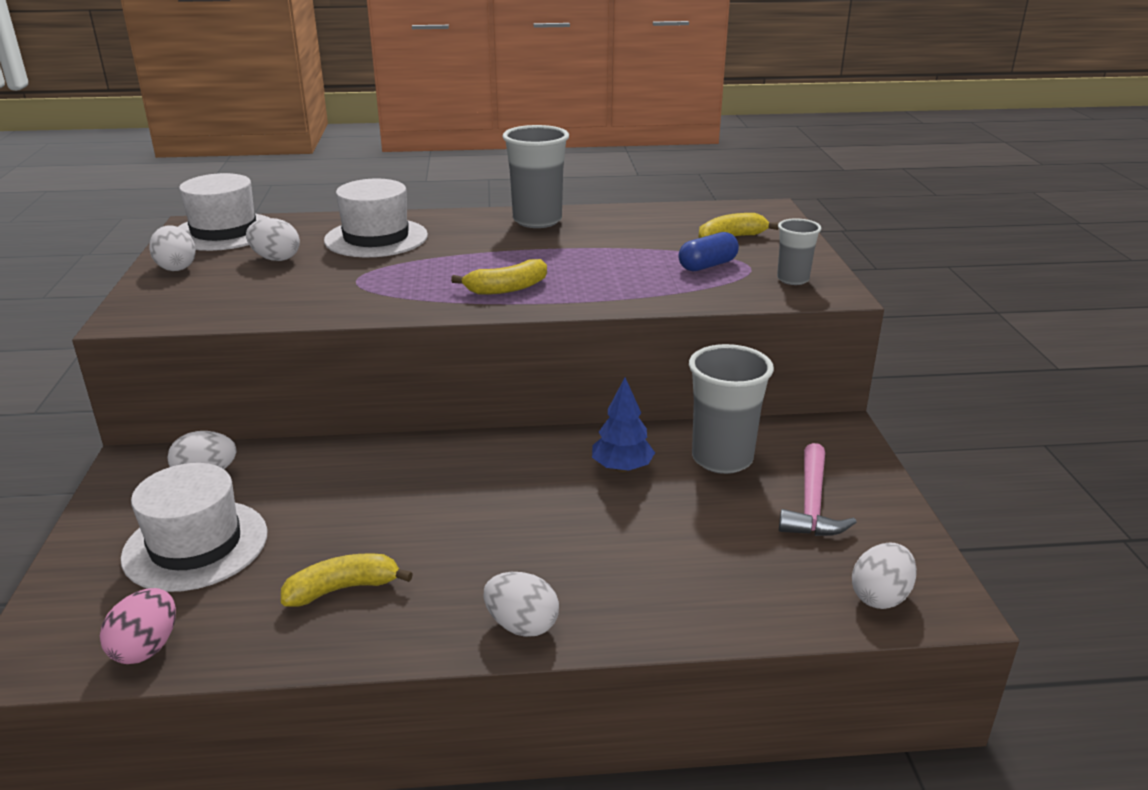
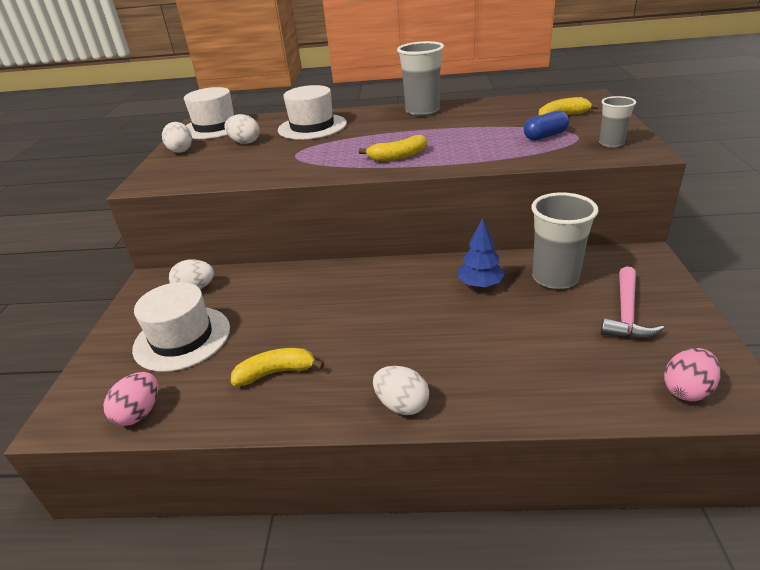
camera: 10 degrees right, 5 degrees up
white egg [852,543,917,609] -> pink egg [664,348,721,401]

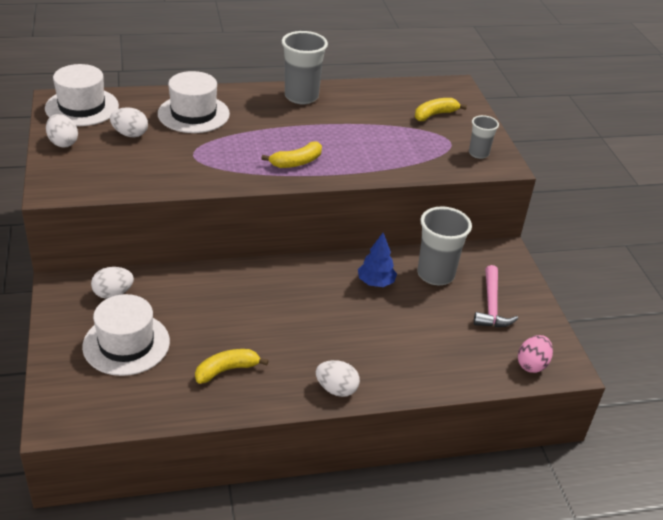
camera: 20 degrees left, 5 degrees up
pink egg [103,372,158,426] -> none
blue capsule [524,111,569,141] -> none

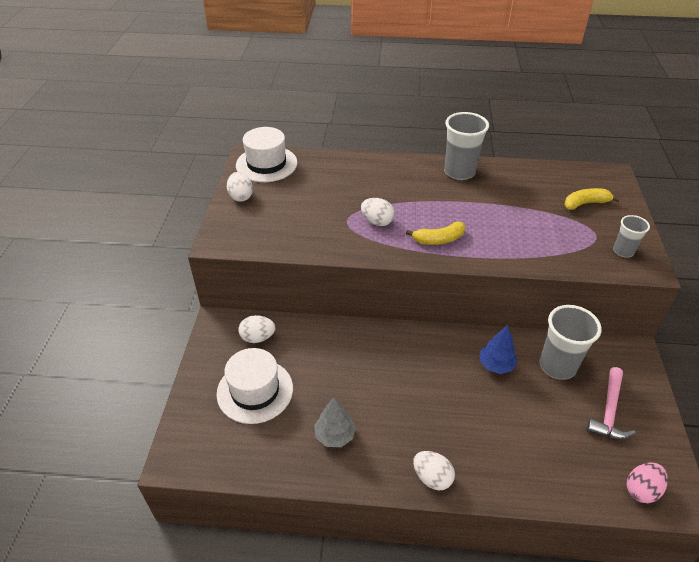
camera: 20 degrees right, 5 degrees up
white egg [110,107,148,137] -> white egg moved to [361,198,395,226]
white hat [158,71,230,133] -> none
yellow banana [195,349,269,384] -> grey tree [314,397,356,447]

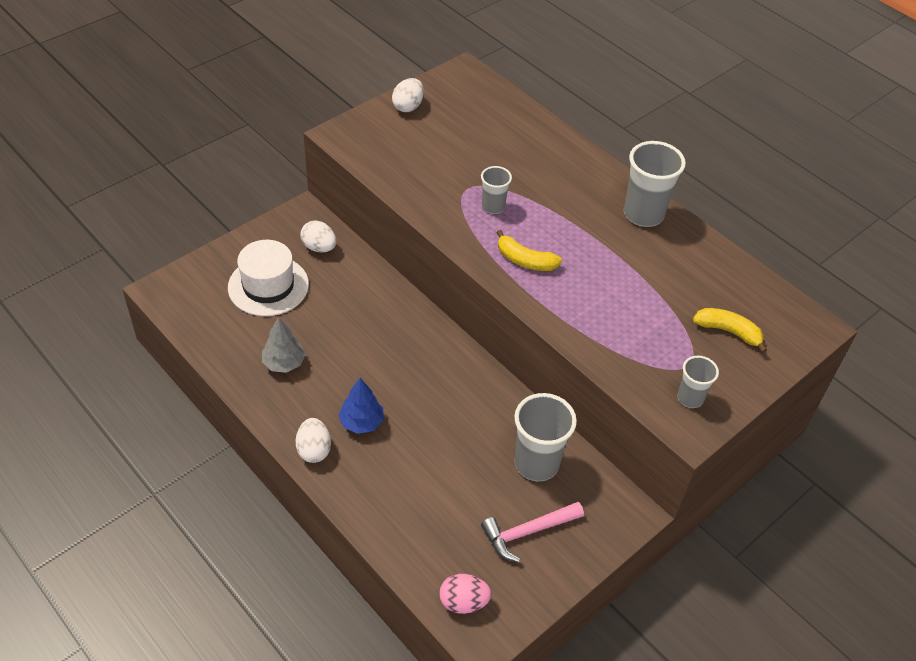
camera: 40 degrees right, 5 degrees up
white hat [236,127,298,182] -> none
white egg [361,198,395,226] -> grey cup [481,166,512,214]
blue tree [479,325,518,374] -> blue tree moved to [338,378,384,434]

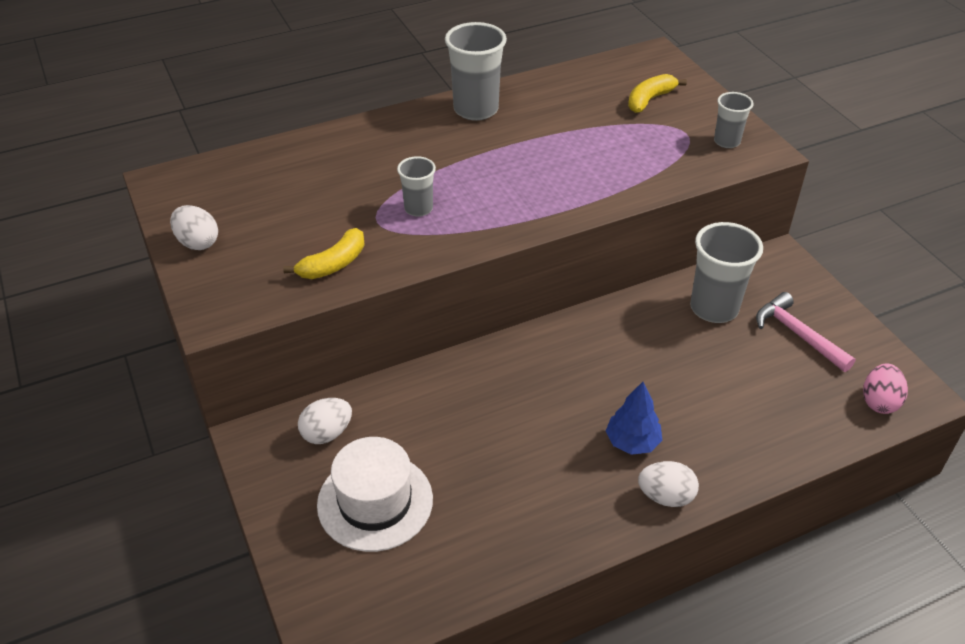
camera: 70 degrees left, 5 degrees down
grey tree [262,317,306,373] -> none
pink hammer [481,502,584,562] -> pink hammer turned 150 degrees clockwise [756,292,856,372]
yellow banana [496,230,562,271] -> yellow banana moved to [283,228,365,279]

